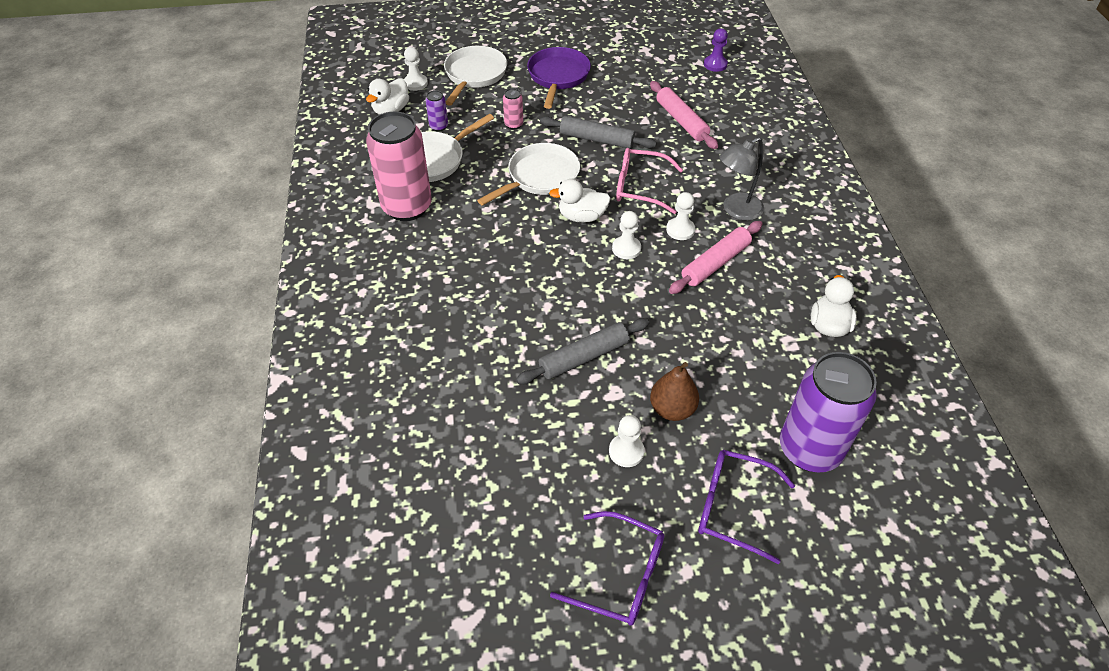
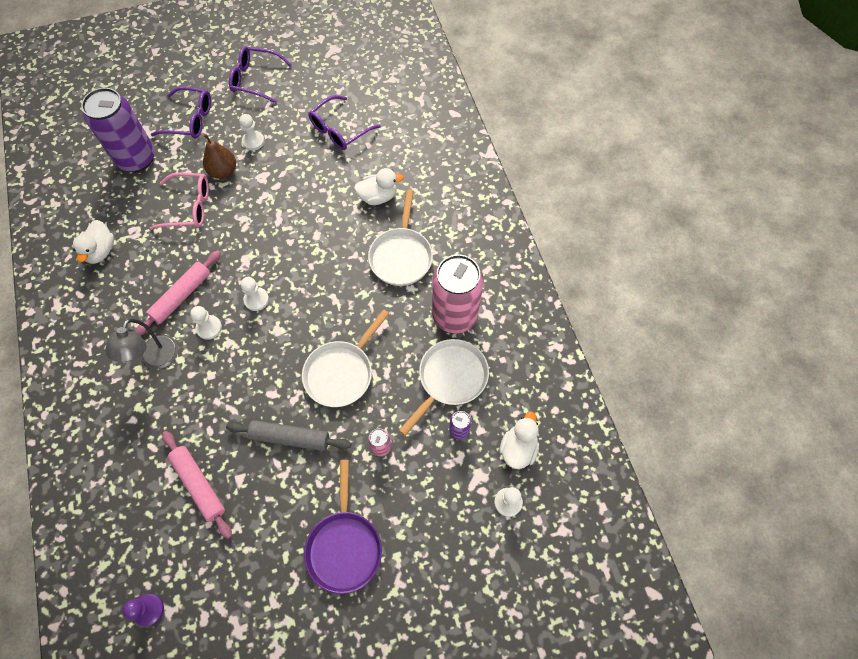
camera: 170 degrees right, 15 degrees up
white pan [444,46,507,106] -> white pan moved to [368,189,433,286]
grey rolling pin [516,318,650,384] -> none
white duck [549,179,610,223] -> white duck moved to [354,168,404,205]
pink glasses [616,148,683,214] -> pink glasses moved to [150,172,209,230]
grey lamp [719,137,764,221] -> grey lamp turned 150 degrees clockwise [105,319,178,369]
none -> purple glasses [309,95,381,150]

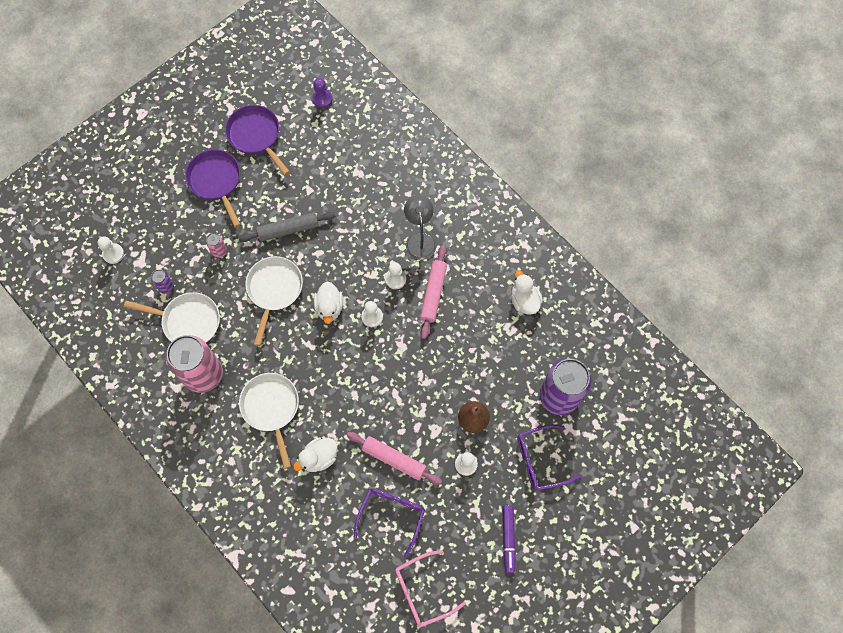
camera: 155 degrees right, 5 degrees up
pink glasses [150,172,209,230] -> pink glasses moved to [395,550,466,627]
pink rolling pin [162,431,232,539] -> pink rolling pin moved to [346,432,442,485]
purple glasses [229,46,292,103] -> purple marker [502,505,516,573]
white pan [399,339,489,436] -> white pan turned 90 degrees counterclockwise [124,292,220,343]
white duck [499,411,539,469] -> white duck moved to [313,281,343,324]
none -> purple pan [225,105,290,175]

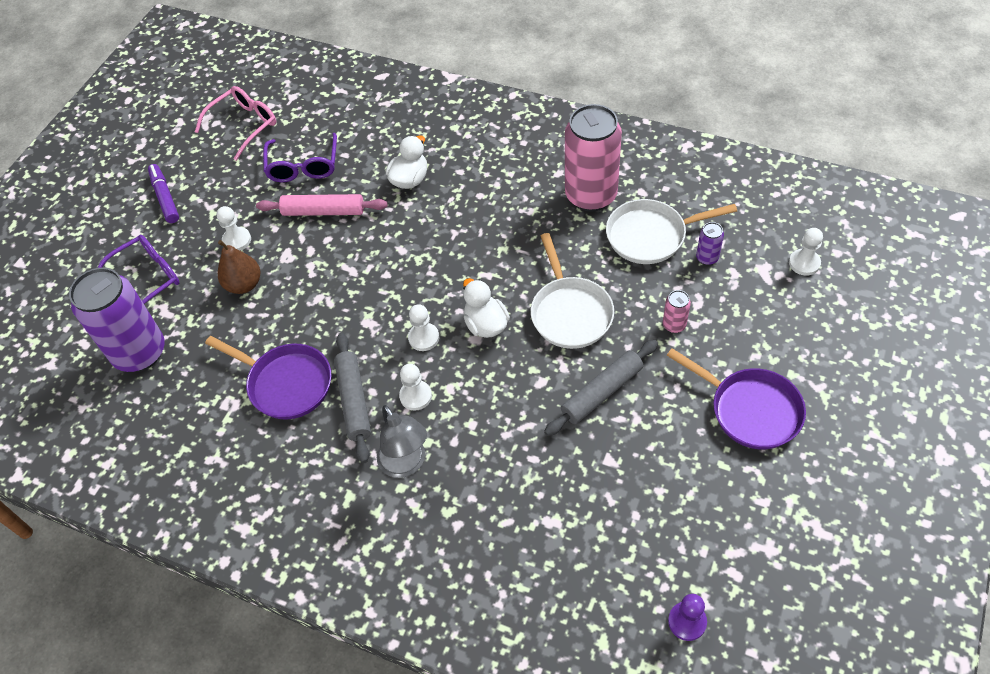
camera: 160 degrees right, 15 degrees down
purple pan [225,105,290,175] -> purple pan moved to [205,336,331,419]
white pan [239,373,299,469] -> none
pink rolling pin [420,245,447,339] -> grey rolling pin [334,333,371,463]
white duck [511,270,543,315] -> none

